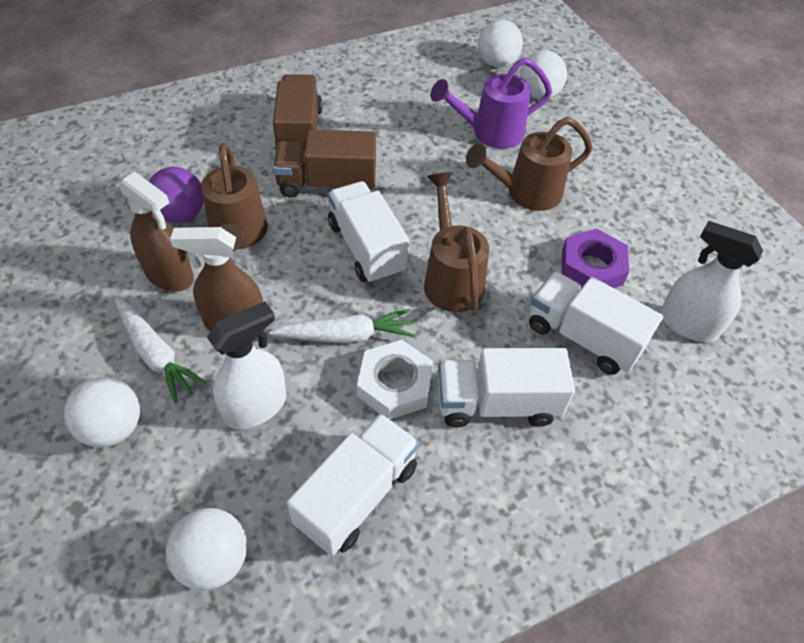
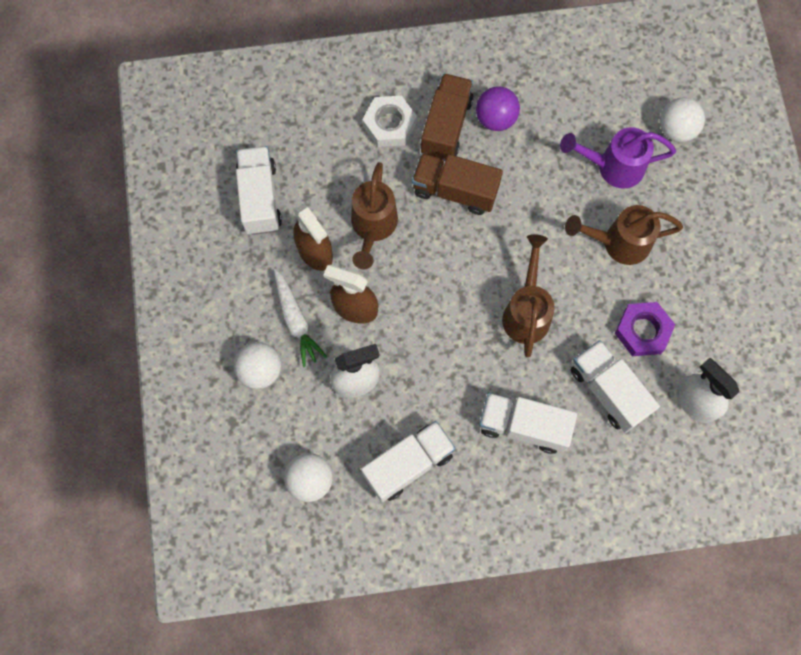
camera: 20 degrees right, 20 degrees up
purple ball [149,167,204,223] -> purple ball moved to [476,86,520,131]
white carrot [269,309,414,343] -> none
white truck [328,181,409,284] -> white truck moved to [236,146,282,235]
white nut [357,340,433,419] -> white nut moved to [362,96,417,147]
white ball [478,20,523,68] -> none

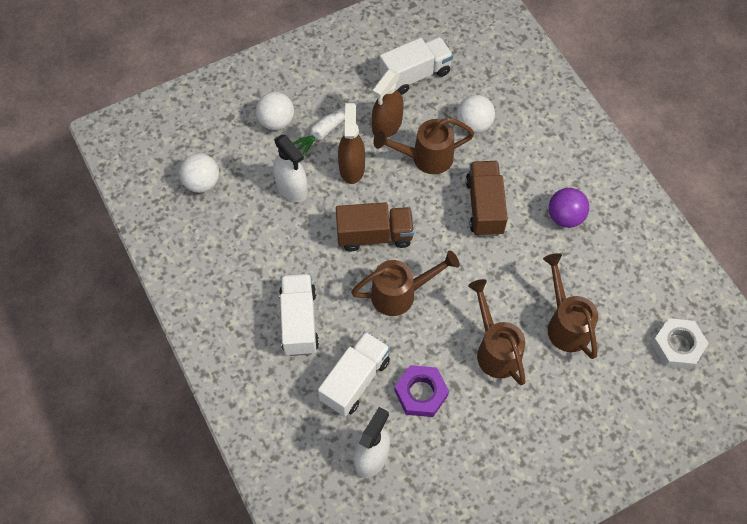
camera: 70 degrees right, 10 degrees down
white truck [361,421,456,502] -> none
white nut [362,96,417,147] -> white nut moved to [651,318,709,369]
brown truck [420,73,474,161] -> brown truck moved to [336,202,414,251]
purple watering can [560,127,676,189] -> brown watering can [543,253,598,359]
white ball [660,97,705,142] -> white ball moved to [457,95,495,133]

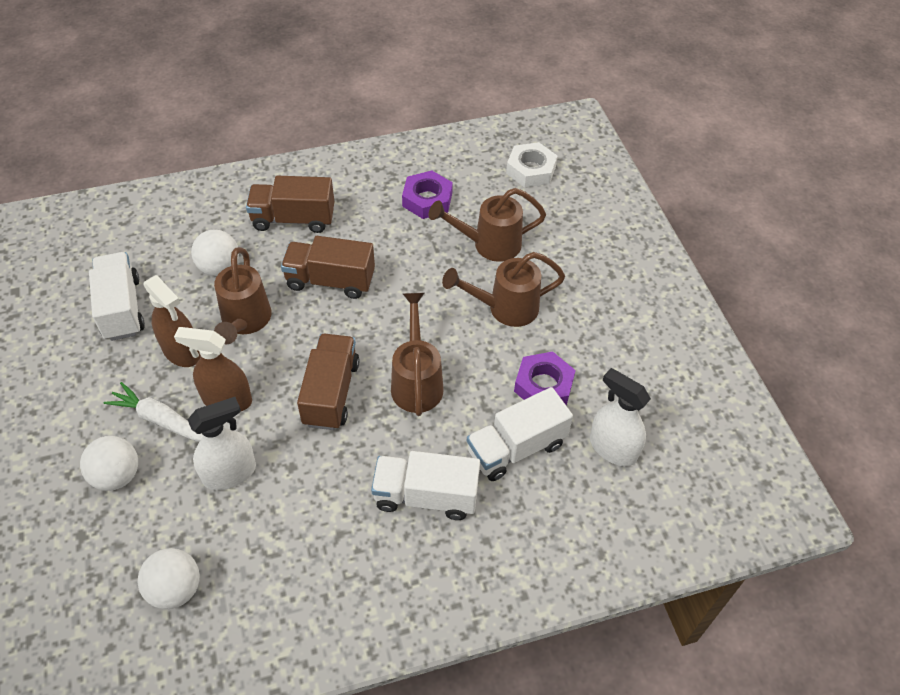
camera: 80 degrees left, 10 degrees down
white carrot [293,100,360,156] -> white carrot turned 150 degrees clockwise [103,382,202,442]
white truck [318,331,390,417] -> white truck turned 75 degrees counterclockwise [467,387,573,481]
purple ball [549,188,589,228] -> none
none -> brown truck [246,176,334,233]
none -> purple nut [402,171,453,219]

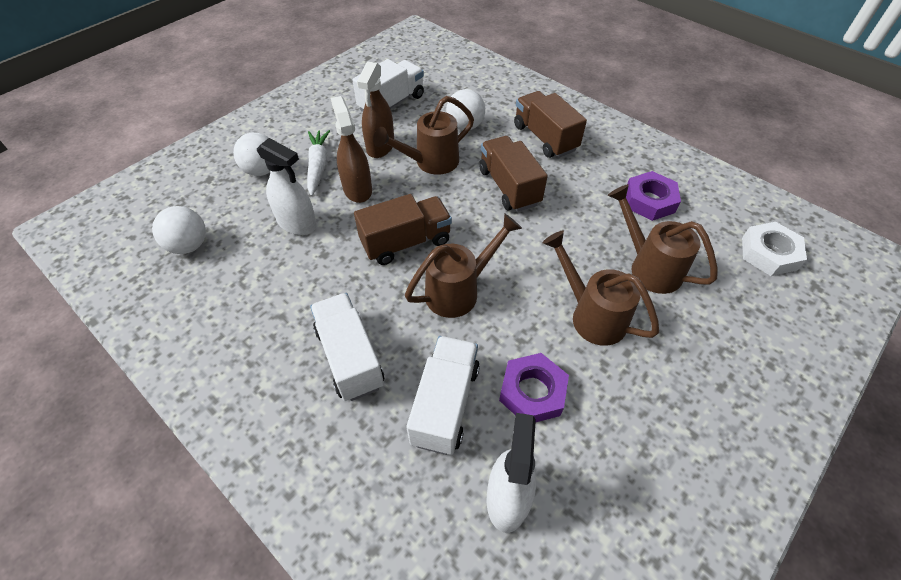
camera: 60 degrees right, 0 degrees up
white truck [467,387,573,481] -> white truck turned 75 degrees clockwise [406,336,480,455]

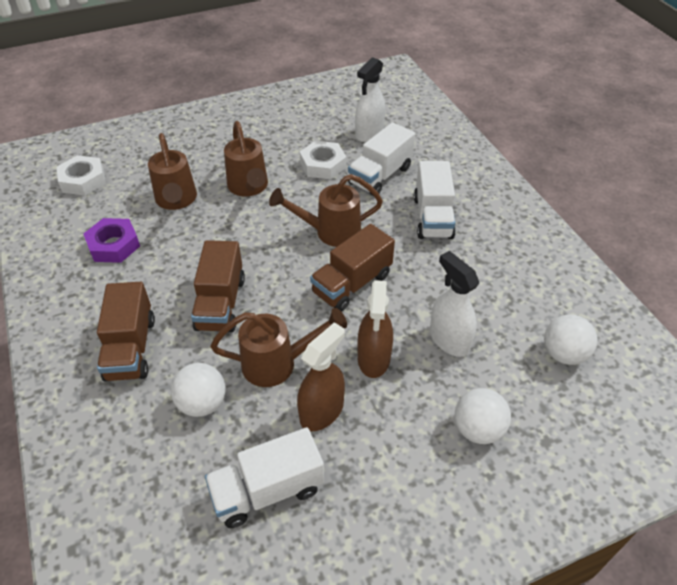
camera: 155 degrees left, 5 degrees down
white carrot [307,130,330,196] -> none
brown truck [354,194,452,265] -> brown truck turned 45 degrees counterclockwise [310,224,395,312]
purple nut [499,353,569,423] -> white nut [300,141,346,179]

